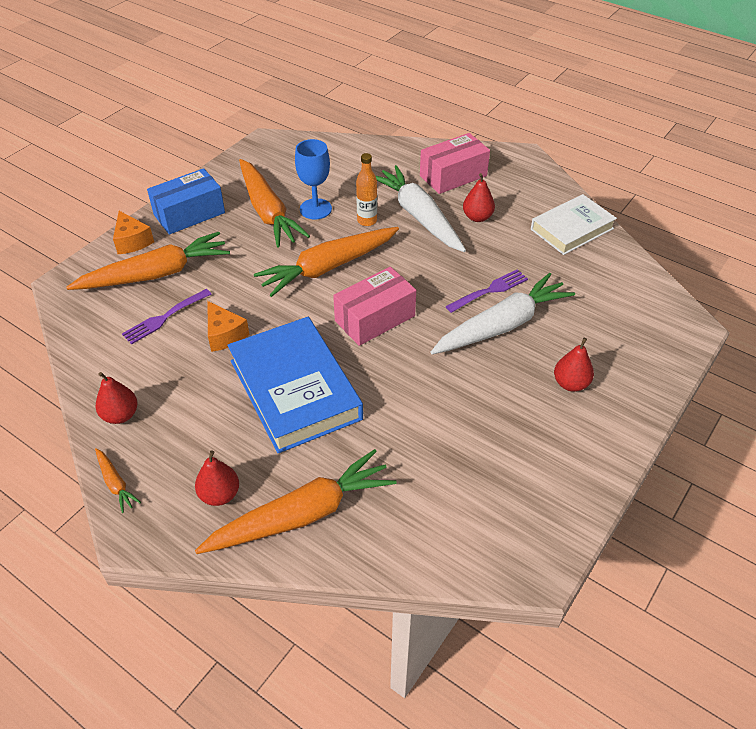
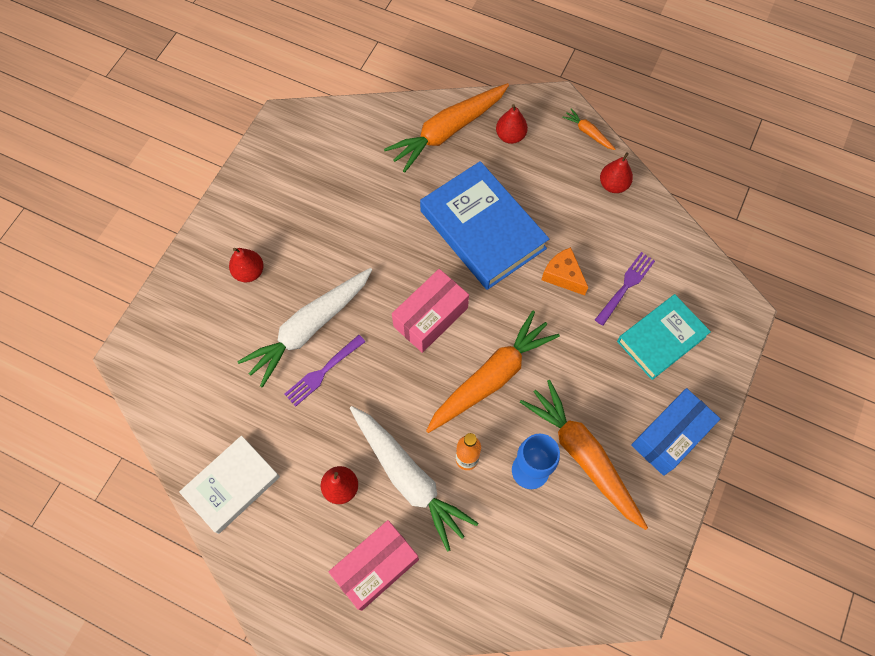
camera: 170 degrees right, 20 degrees up
orange carrot [66,232,230,290] -> turquoise book [617,294,711,380]
orange cheese [113,211,154,254] -> none

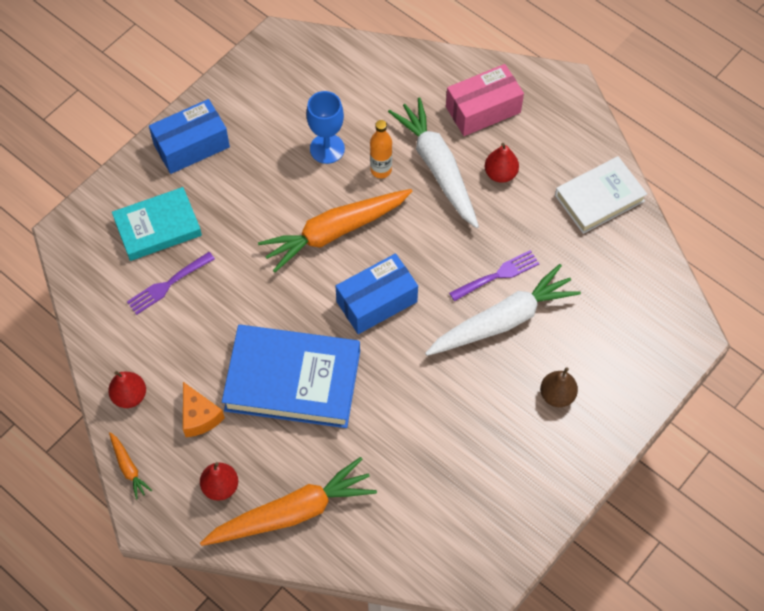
camera: 165 degrees left, 5 degrees down
red pear [229,248,264,283] -> brown pear [540,367,578,407]
pink box [392,269,469,353] -> blue box [336,253,418,334]
blue book [420,161,549,290] -> blue book turned 60 degrees counterclockwise [222,325,360,428]
orange carrot [520,380,648,530] -> none
orange cheese [541,247,588,295] -> orange cheese moved to [183,382,225,437]

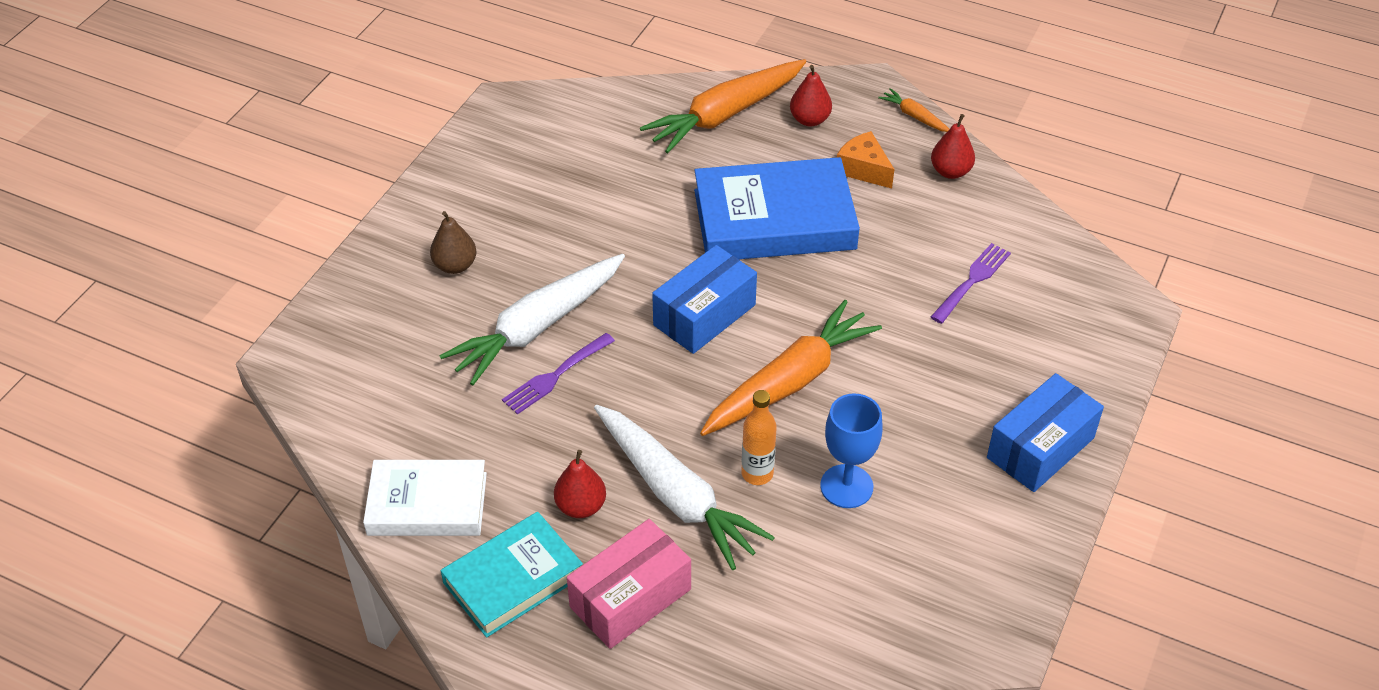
camera: 165 degrees right, 15 degrees down
turquoise book [112,187,202,261] -> turquoise book moved to [441,512,583,638]
white book [555,156,647,234] -> white book turned 45 degrees clockwise [363,460,487,536]

